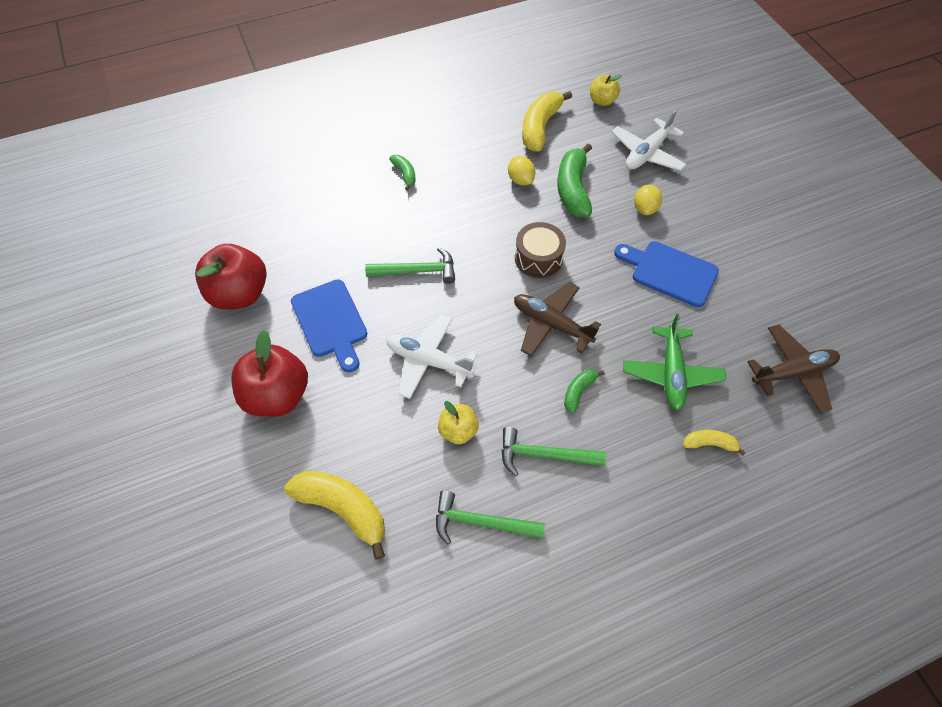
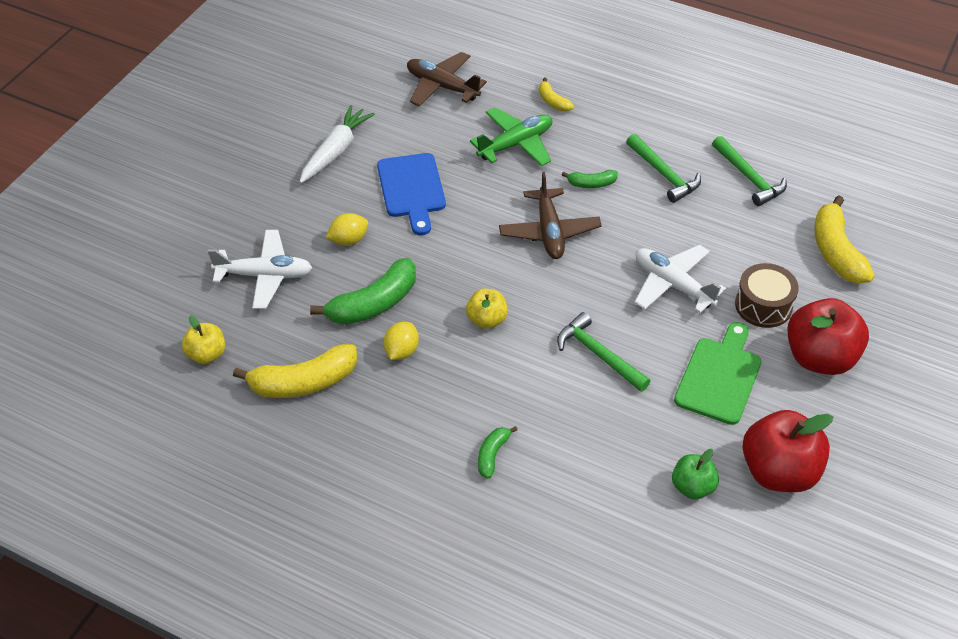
camera: 130 degrees left, 10 degrees down
blue cutting board [291,279,367,373] -> green cutting board [674,322,761,425]
white plane [386,314,477,399] -> white plane turned 150 degrees clockwise [634,245,726,313]
yellow apple [438,401,479,444] -> yellow apple moved to [466,289,508,329]
brown drum [515,222,566,278] -> brown drum moved to [735,263,799,328]
none -> white carrot [300,105,375,183]
none -> green apple [672,449,719,499]

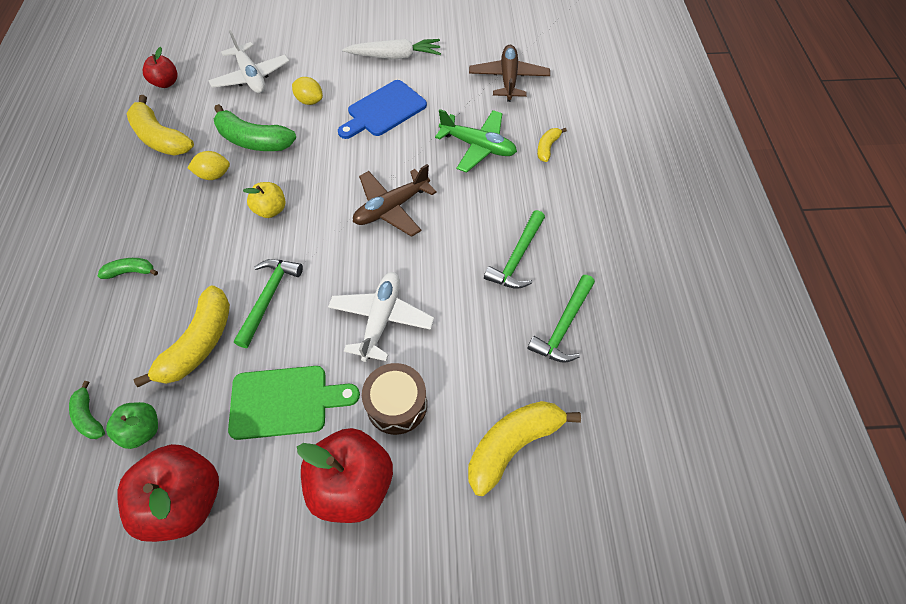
camera: 60 degrees right, 10 degrees up
yellow apple [182,315,225,364] -> red apple [143,47,178,88]
green banana [562,170,618,188] -> green banana moved to [69,381,105,439]
none -> yellow banana [133,286,230,387]

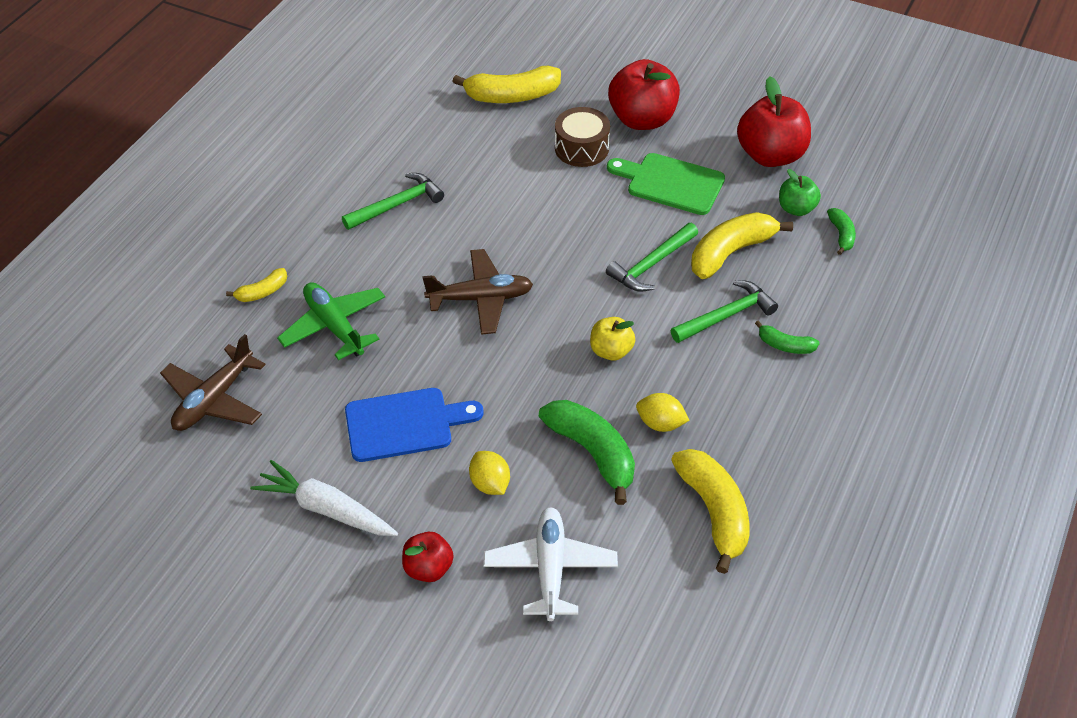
camera: 150 degrees left, 10 degrees down
red apple [143,47,178,88] -> red apple moved to [402,532,454,582]
white plane [328,272,434,362] -> none
green hammer [527,275,595,363] -> green hammer moved to [671,280,778,343]

